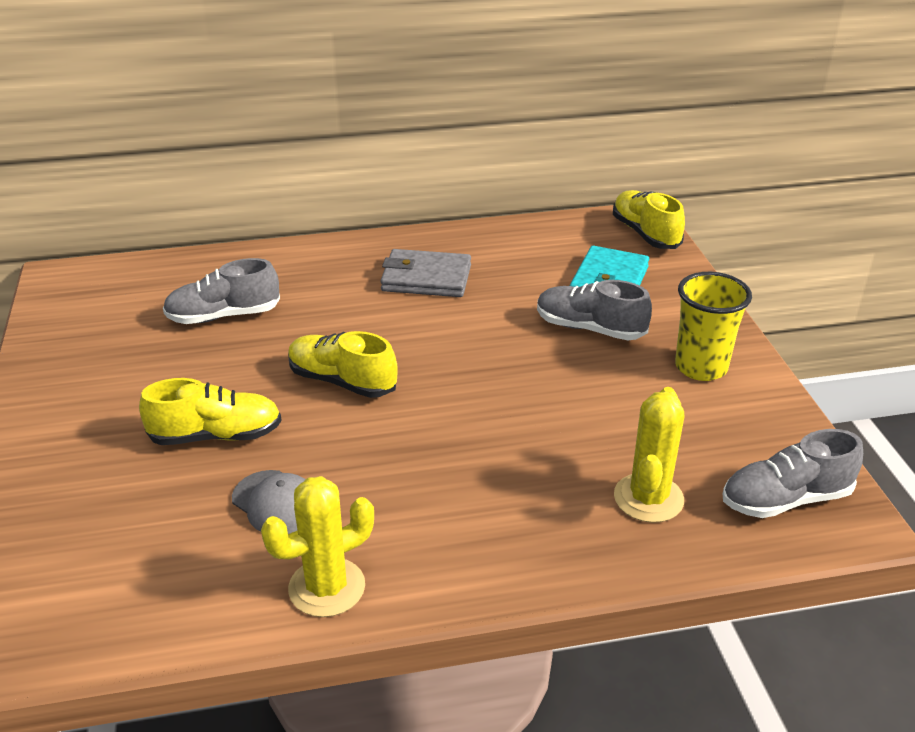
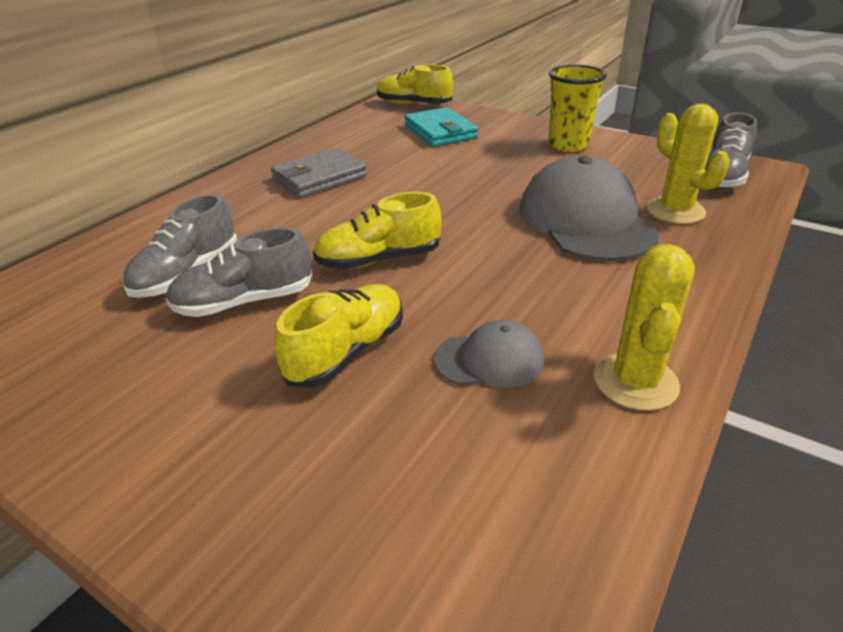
camera: 45 degrees left, 0 degrees up
grey shoe [537,280,652,340] -> grey shoe moved to [166,227,312,317]
none -> grey cap [520,156,660,261]

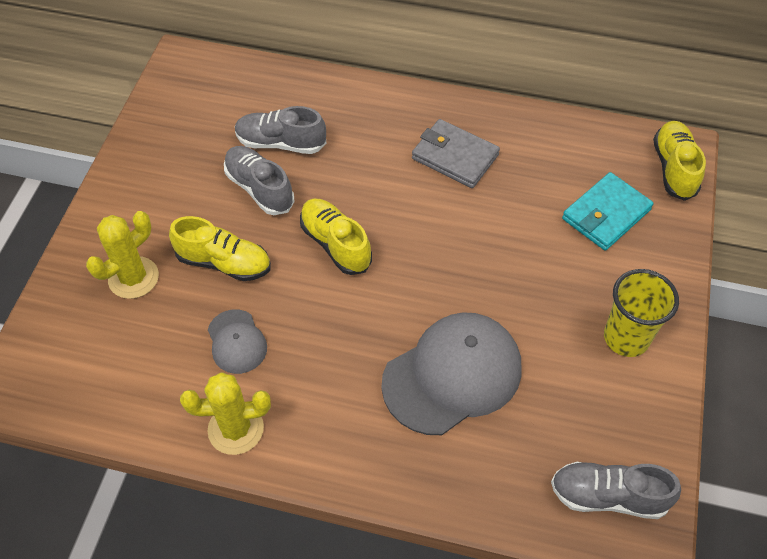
camera: 70 degrees right, 20 degrees up
yellow cactus [646,104,730,224] -> yellow cactus moved to [86,211,159,299]

